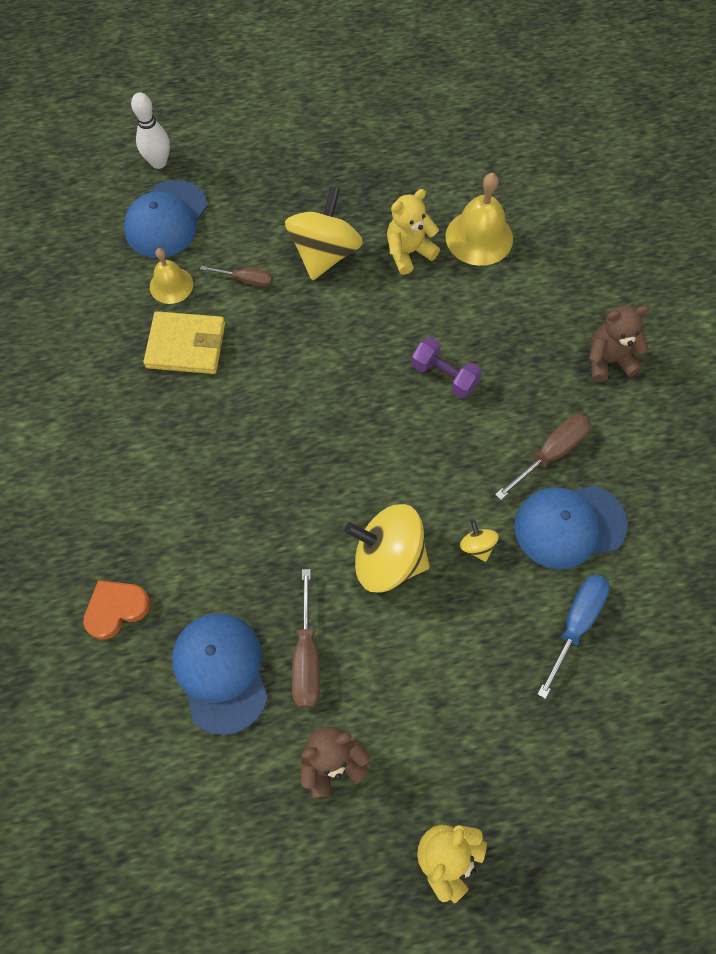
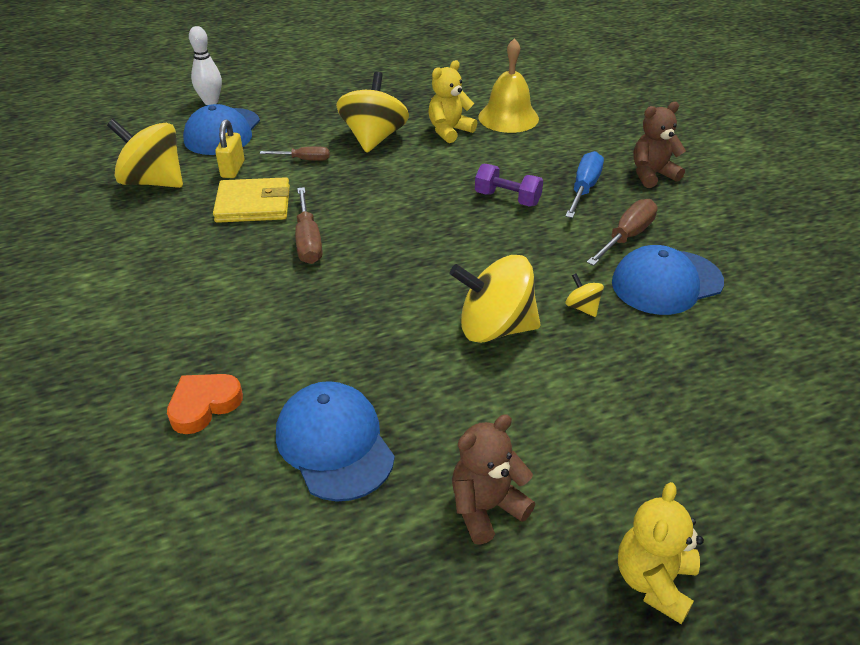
camera: 10 degrees left, 25 degrees down
yellow bell [150,248,193,304] -> yellow padlock [215,119,245,178]
brown screwdriver [292,569,320,707] -> brown screwdriver moved to [295,187,323,264]
blue screwdriver [537,574,610,699] -> blue screwdriver moved to [565,151,604,218]
none -> yellow spinning top [107,119,183,188]

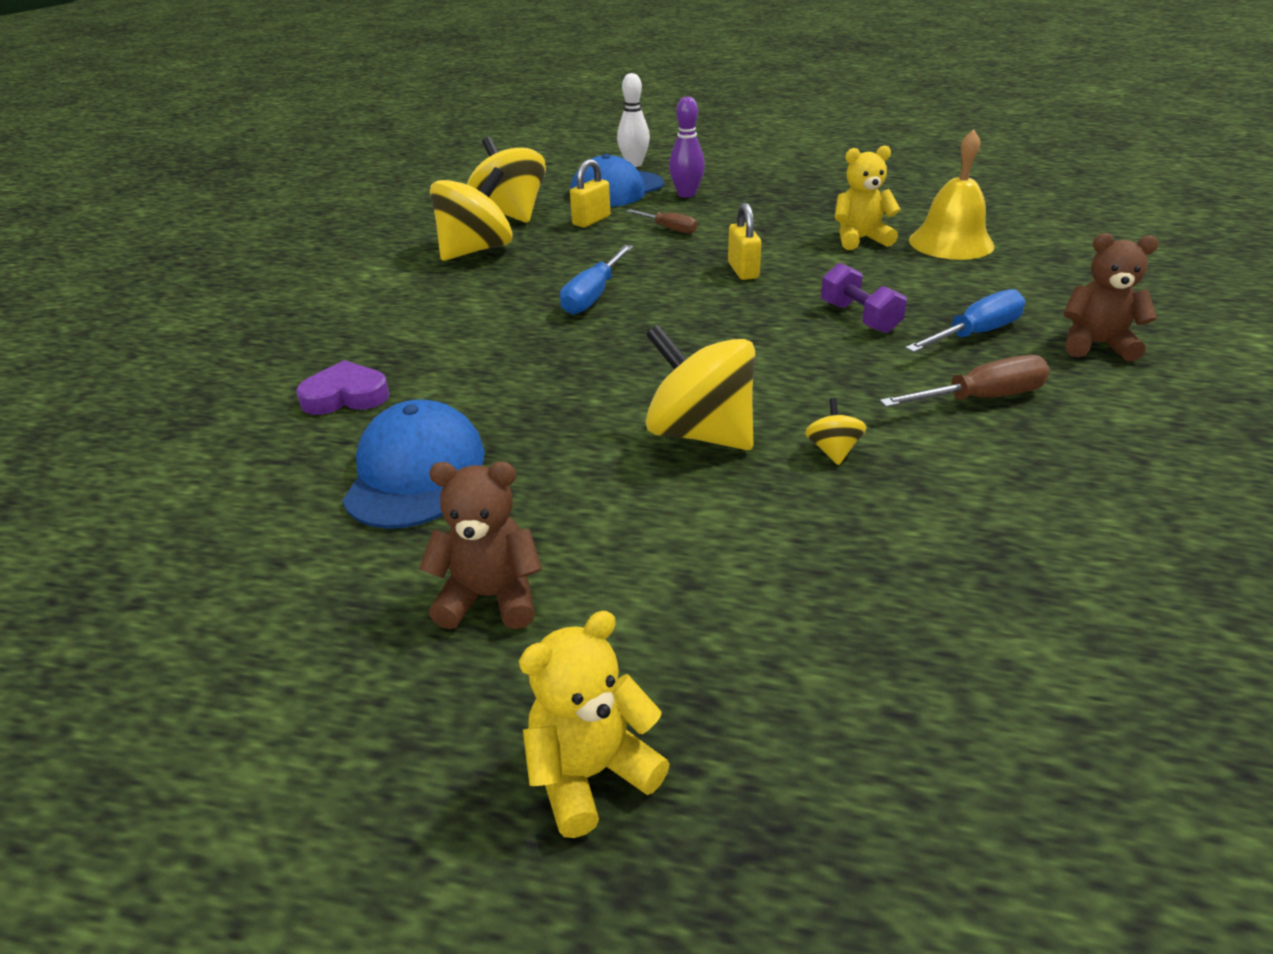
camera: 35 degrees right, 5 degrees down
orange heart [167,374,243,434] -> purple heart [296,360,390,415]
yellow wallet [213,177,290,223] -> none
brown screwdriver [295,187,323,264] -> blue screwdriver [560,245,633,315]
yellow spinning top [336,72,409,153] -> yellow spinning top moved to [430,167,513,261]
blue cap [612,245,724,315] -> none
none -> purple bowling pin [669,97,705,198]
none -> yellow padlock [728,202,761,280]

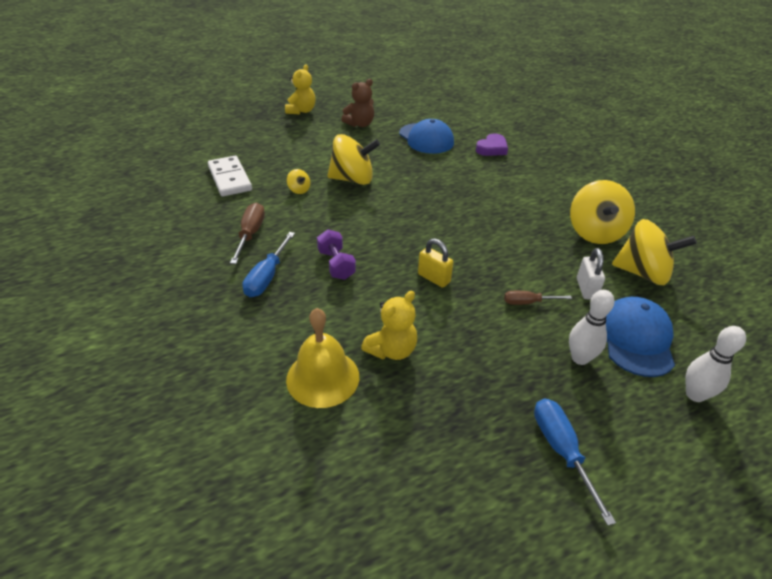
camera: 140 degrees right, 5 degrees up
blue screwdriver [560,245,633,315] -> blue screwdriver moved to [534,398,616,526]
yellow padlock [570,159,610,227] -> white padlock [577,248,605,300]
purple bowling pin [669,97,705,198] -> white bowling pin [569,290,614,365]
purple dumbbell [821,263,907,333] -> purple dumbbell turned 45 degrees clockwise [317,229,356,280]
brown screwdriver [880,355,1050,407] -> brown screwdriver turned 150 degrees clockwise [230,203,265,264]
brown teddy bear [1063,233,1159,361] -> none
none -> white domino [208,156,252,197]

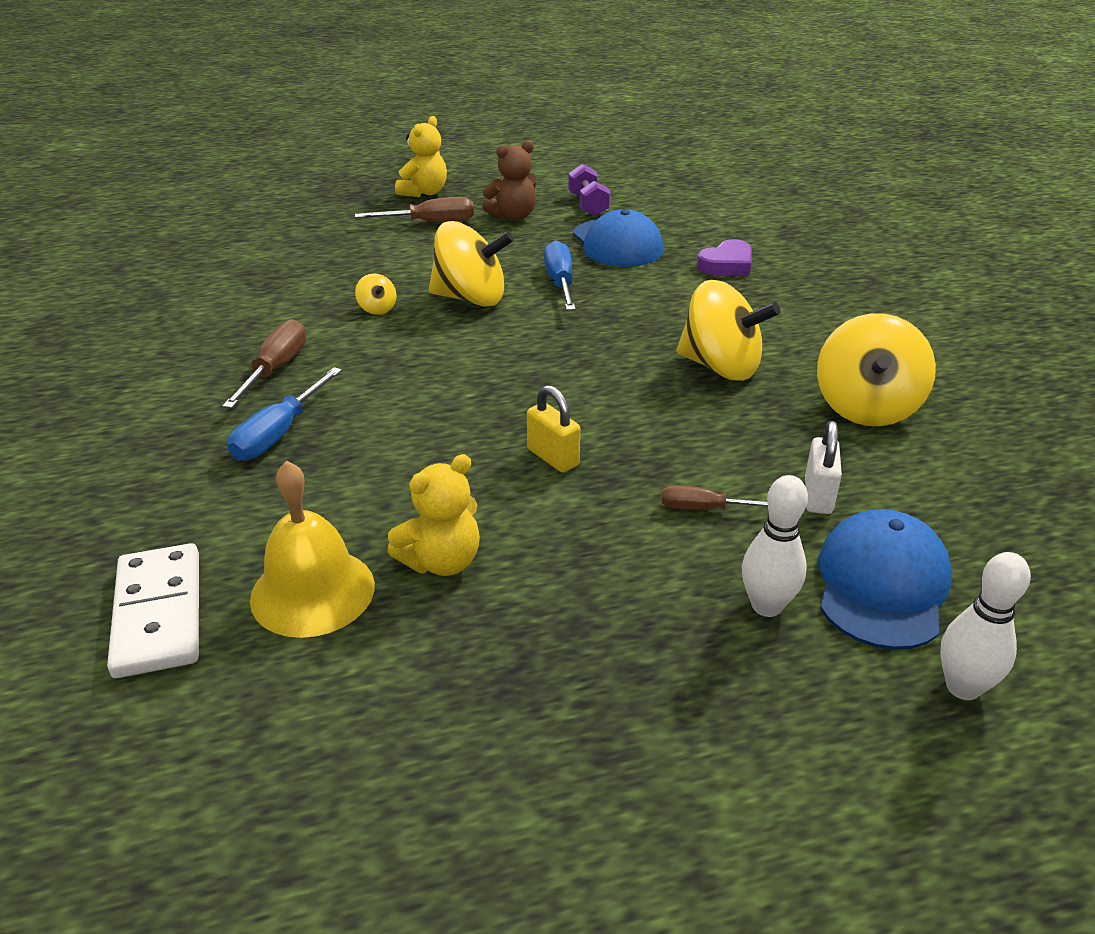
camera: 10 degrees right, 5 degrees down
white domino [208,156,252,197] -> white domino moved to [107,543,199,678]
purple dumbbell [317,229,356,280] -> purple dumbbell moved to [568,164,611,216]
blue screwdriver [534,398,616,526] -> blue screwdriver moved to [544,240,576,310]
yellow spinning top [612,219,697,285] -> yellow spinning top moved to [677,280,781,381]
none -> brown screwdriver [355,197,474,222]

